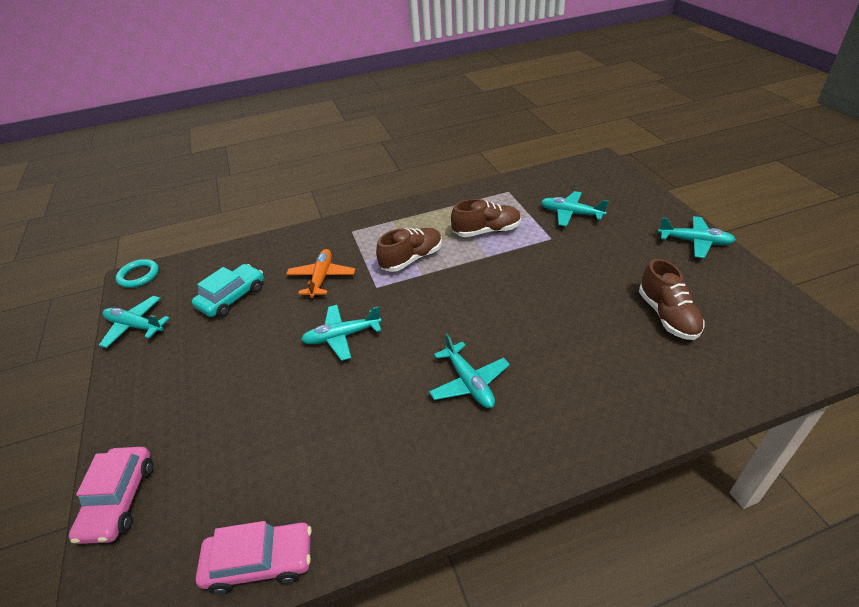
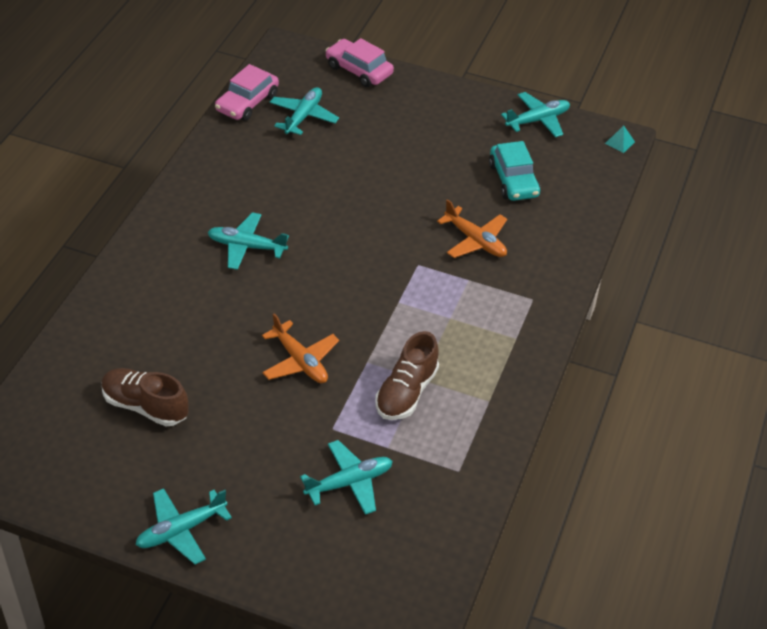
camera: 125 degrees right, 5 degrees up
turquoise ring [116,259,159,288] -> turquoise pyramid [605,126,635,153]
turquoise plane [301,305,381,361] -> turquoise plane moved to [270,87,339,135]
brown shoe [376,228,442,272] -> none
none -> orange plane [262,313,339,383]

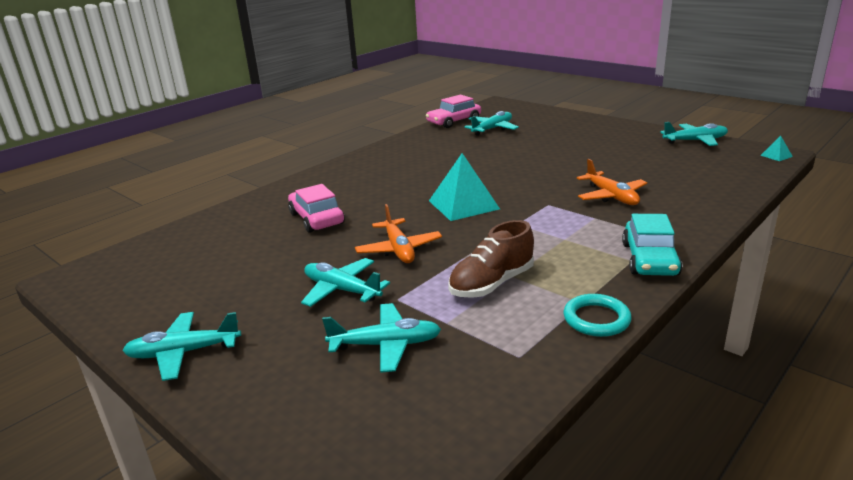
camera: 25 degrees right, 20 degrees down
brown shoe [102,368,189,426] -> none
turquoise plane [208,212,289,270] -> turquoise plane moved to [301,258,390,307]
pink car [325,38,394,87] -> pink car moved to [288,184,345,233]
turquoise car [489,141,541,201] -> turquoise car moved to [622,214,682,276]
none -> turquoise pyramid [429,153,500,221]
none -> turquoise ring [563,294,632,337]

